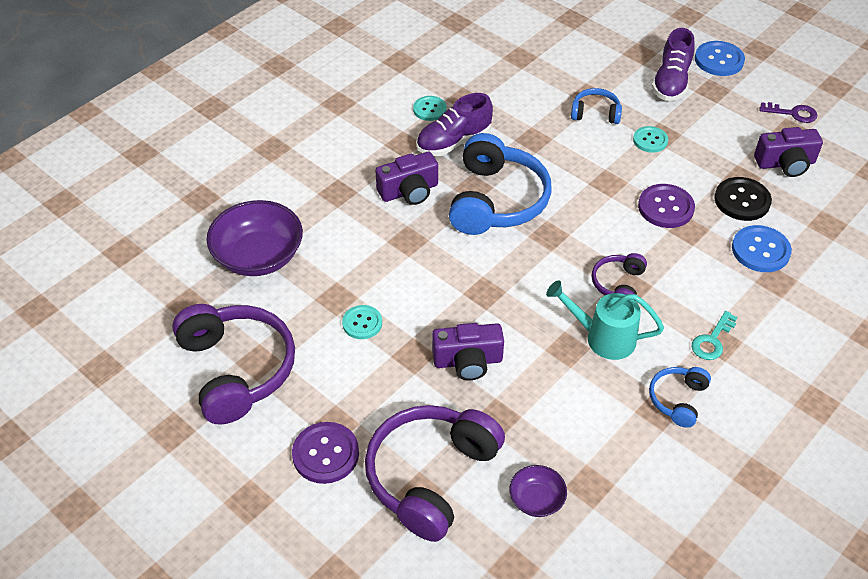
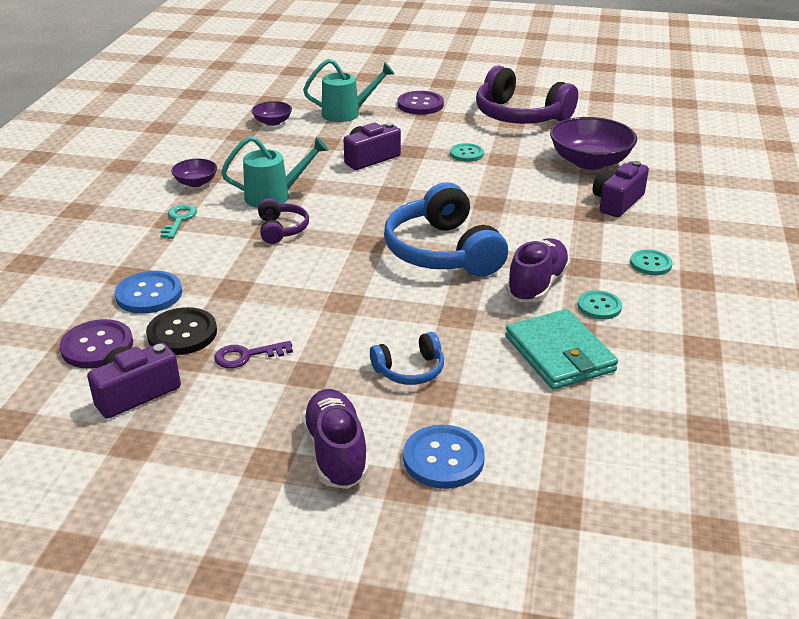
camera: 150 degrees right, 15 degrees down
purple headphones [365,405,505,542] -> turquoise watering can [303,59,394,122]
purple camera [375,152,438,205] -> purple camera moved to [593,161,649,217]
turquoise button [633,126,668,153] -> turquoise button moved to [630,249,672,275]
purple button [638,184,695,228] -> purple button moved to [59,319,133,368]
blue headphones [649,367,711,428] -> purple bowl [171,159,217,187]
blue button [695,41,745,76] -> blue button moved to [403,425,485,489]
purple key [759,102,817,123] -> purple key moved to [214,341,293,368]
none -> turquoise wallet [505,309,618,390]

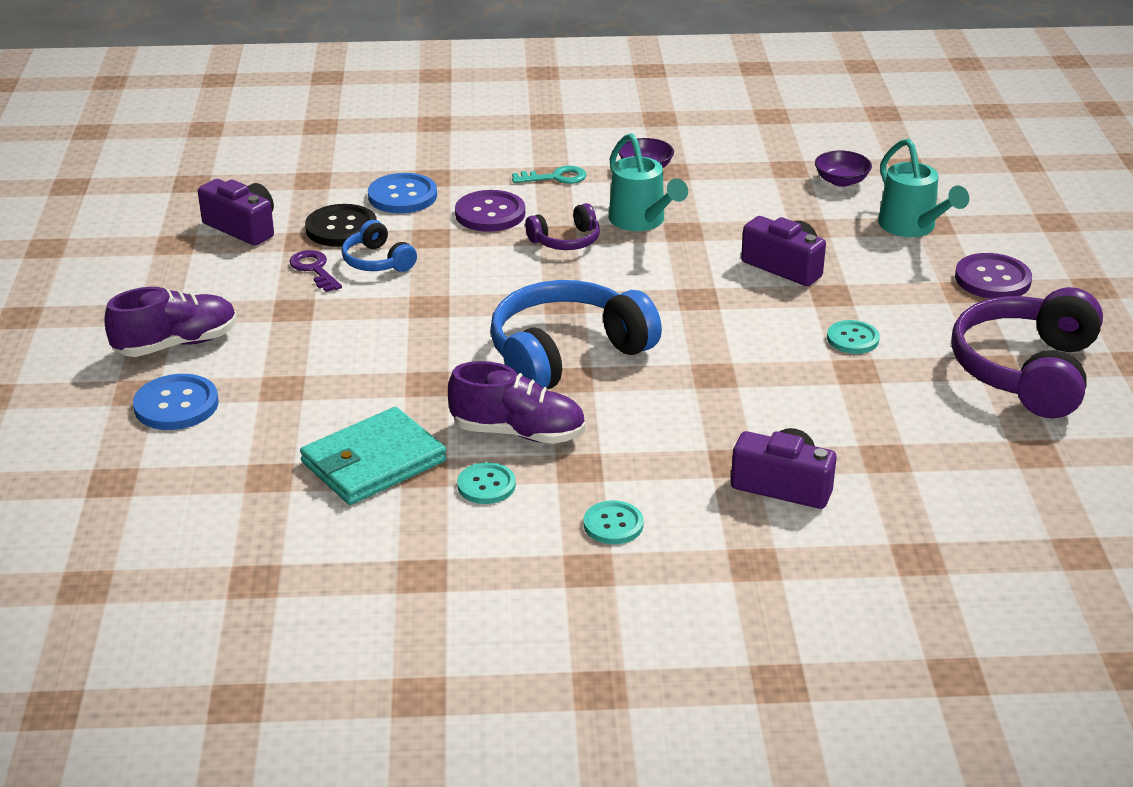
camera: 75 degrees right, 0 degrees up
purple button [59,319,133,368] -> purple button moved to [455,190,525,232]
blue headphones [370,332,444,385] -> blue headphones moved to [341,220,417,272]
purple bowl [550,117,637,170] -> none

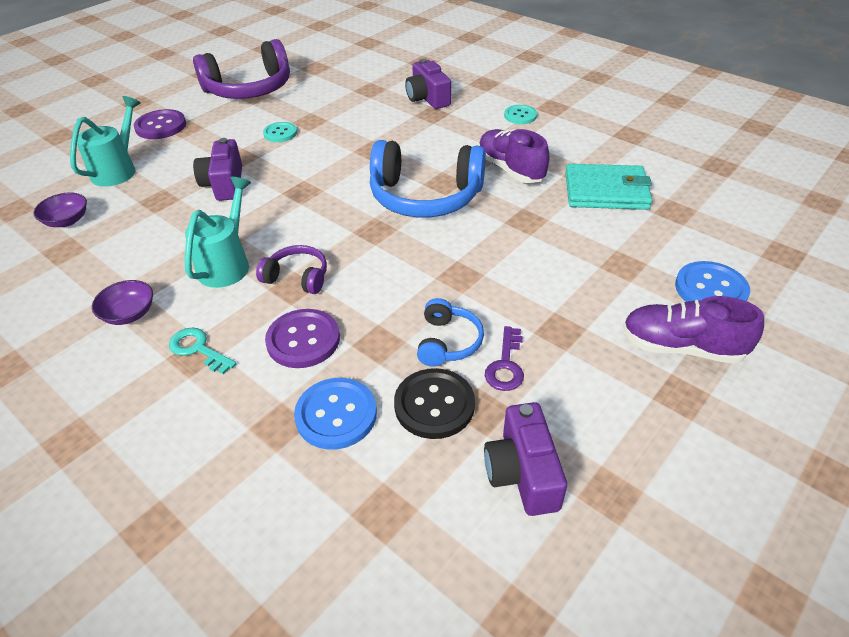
camera: 135 degrees left, 10 degrees up
turquoise button [457,462,516,504] -> none

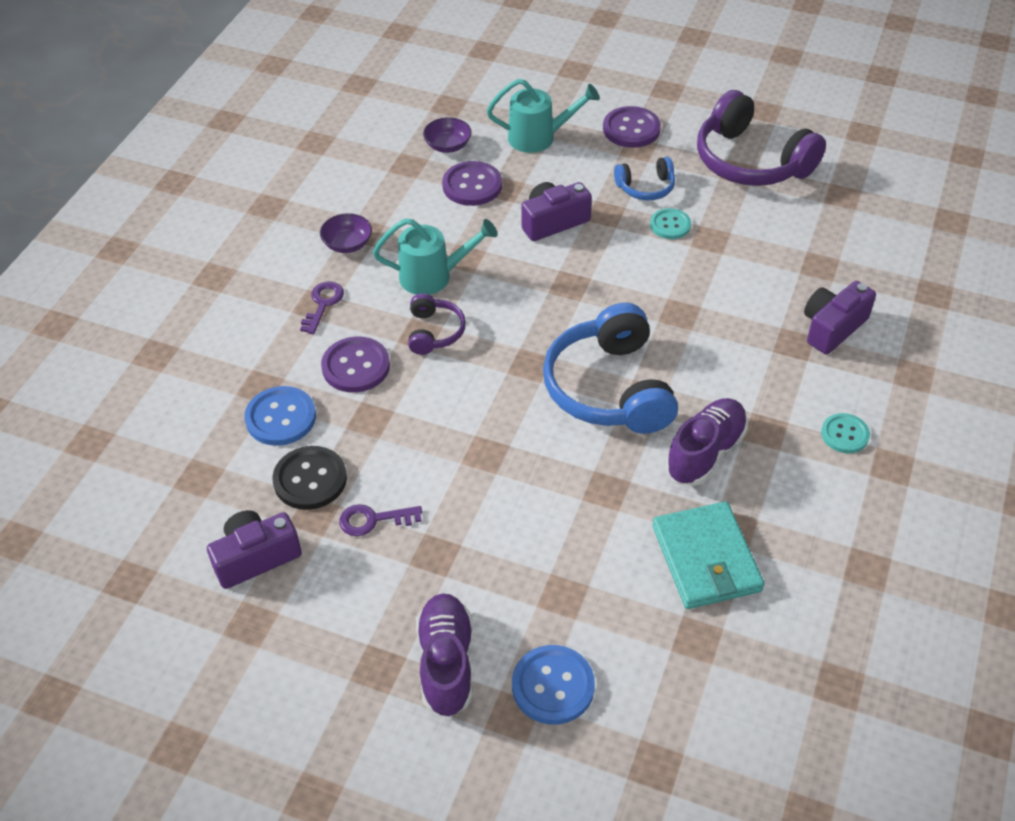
camera: 70 degrees right, 5 degrees up
turquoise key [169,328,237,375] -> purple key [300,282,344,334]
blue headphones [417,298,484,367] -> blue headphones moved to [614,157,675,200]
none -> purple button [442,161,502,206]

